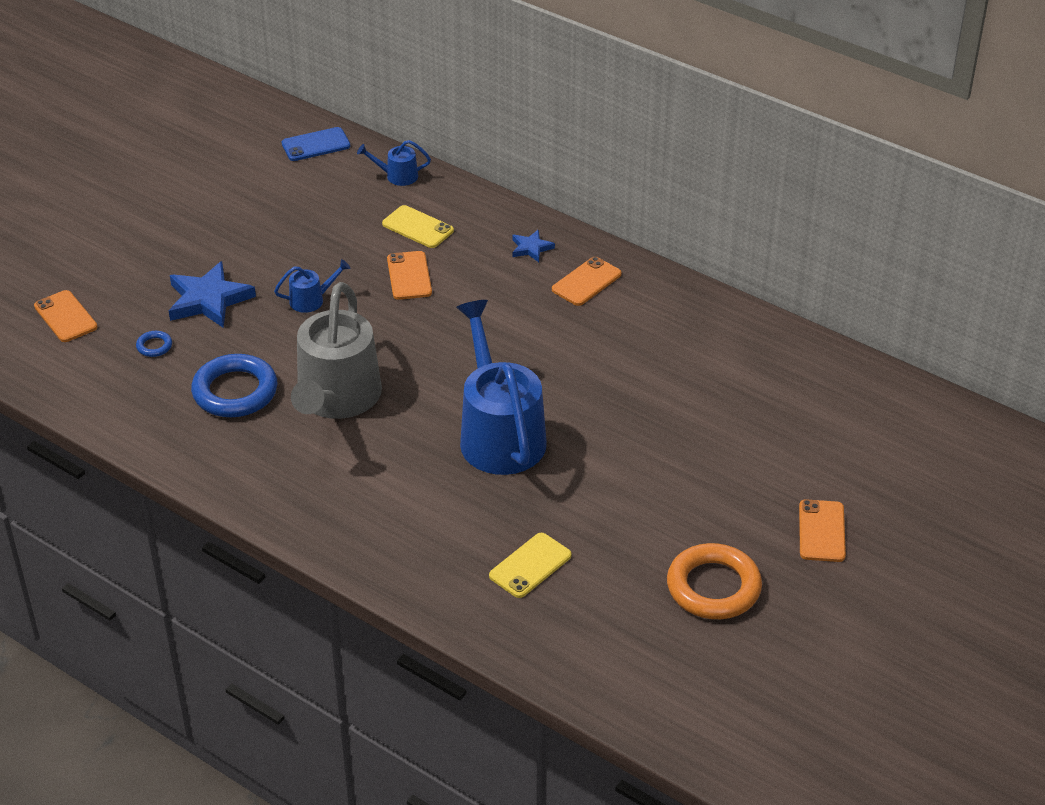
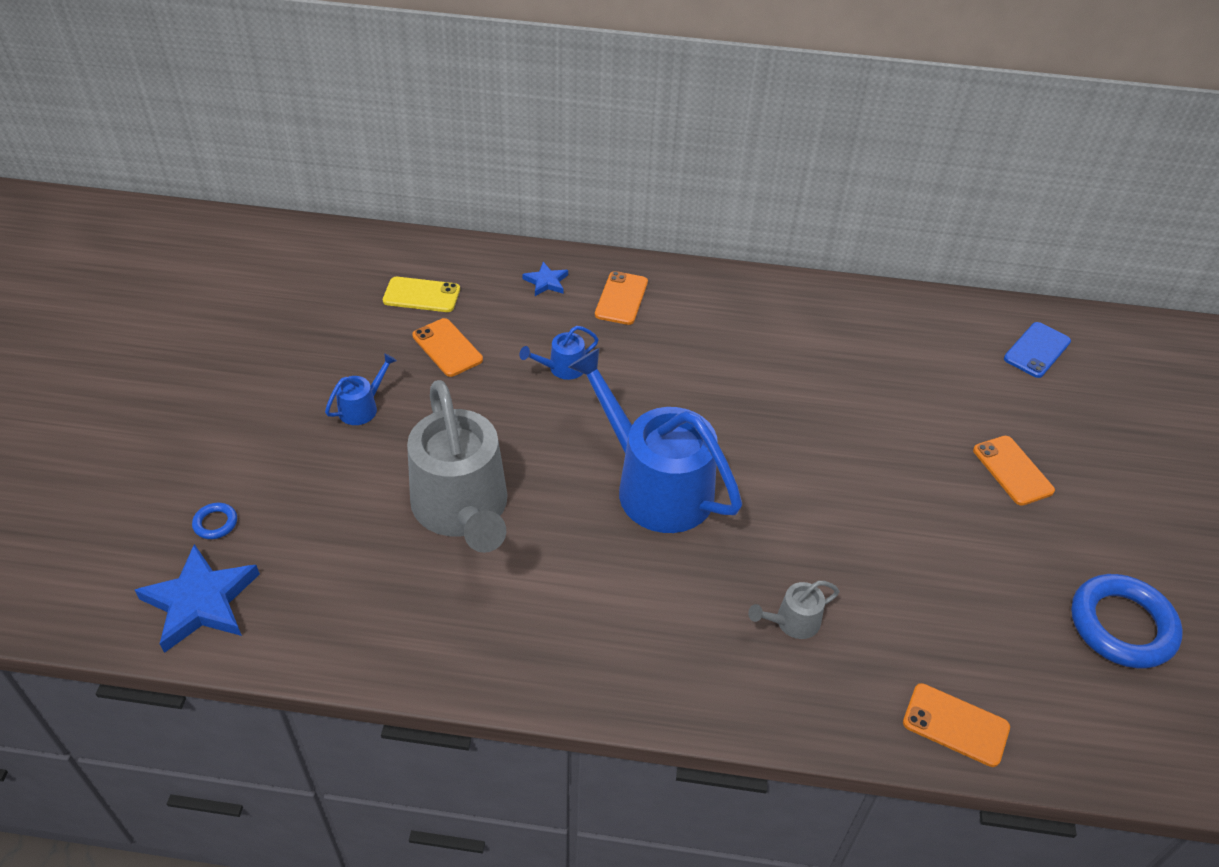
camera: 30 degrees left, 5 degrees up
orange phone [34,290,97,342] -> orange phone moved to [903,683,1010,767]
blue star [169,261,256,328] -> blue star moved to [135,544,260,653]
blue ring [191,354,278,417] -> blue ring moved to [1071,574,1183,668]
blue phone [282,127,350,161] -> blue phone moved to [1004,322,1071,378]
blue watering can [357,140,431,186] -> blue watering can moved to [519,326,599,380]
yellow phone [489,533,571,598] -> grey watering can [748,581,839,639]
orange ring [667,543,762,619] -> none

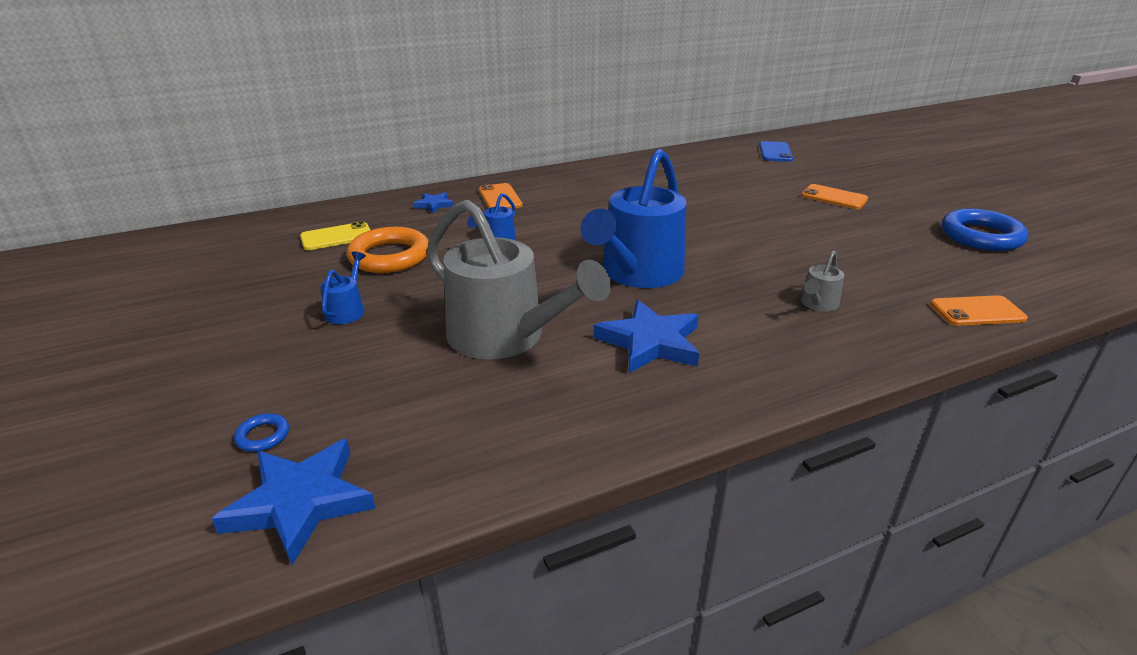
camera: 30 degrees left, 15 degrees down
orange phone [412,318,483,377] -> orange ring [347,227,429,273]
blue watering can [568,348,742,533] -> blue watering can turned 75 degrees counterclockwise [581,149,686,288]
none -> blue star [594,300,699,373]

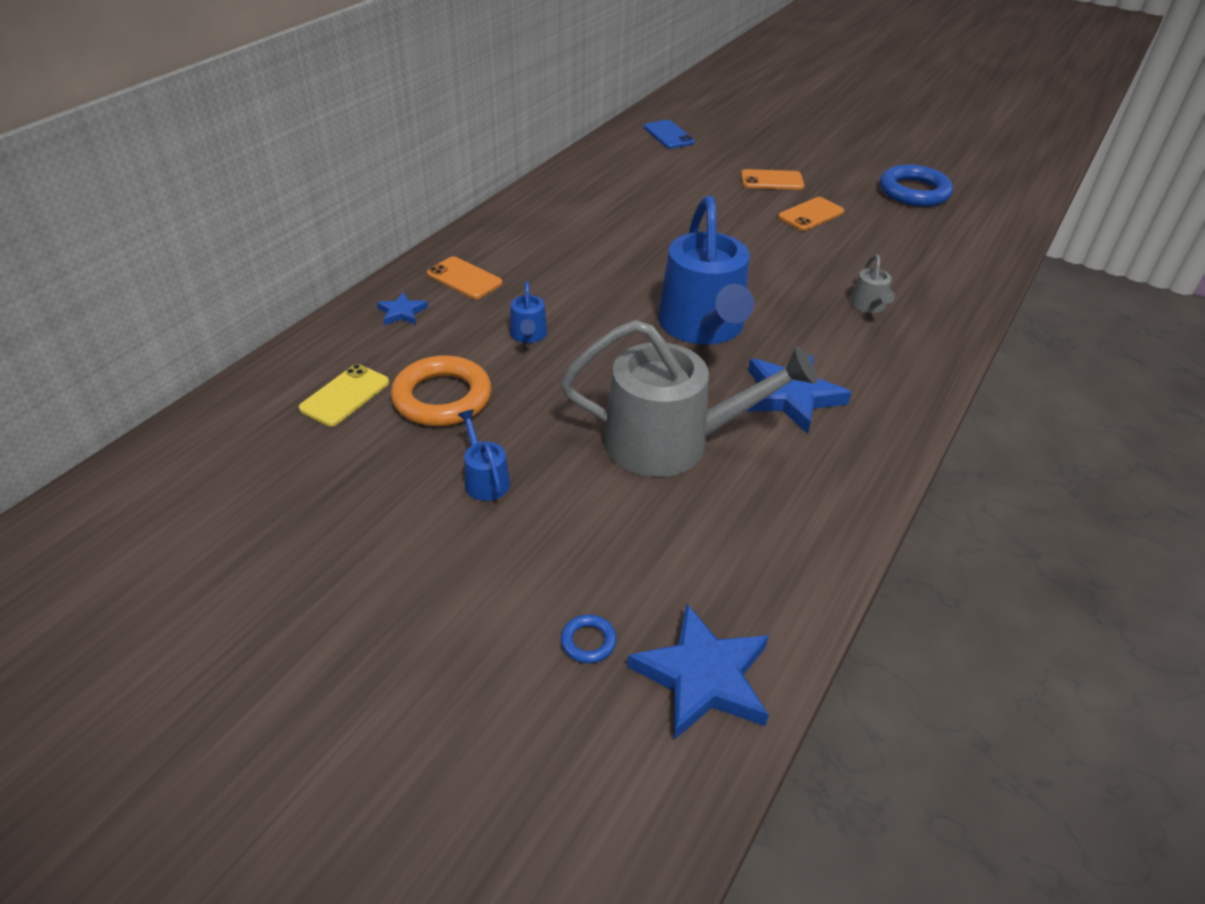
camera: 35 degrees left, 10 degrees up
orange phone [930,295,1028,326] -> orange phone moved to [778,197,844,231]

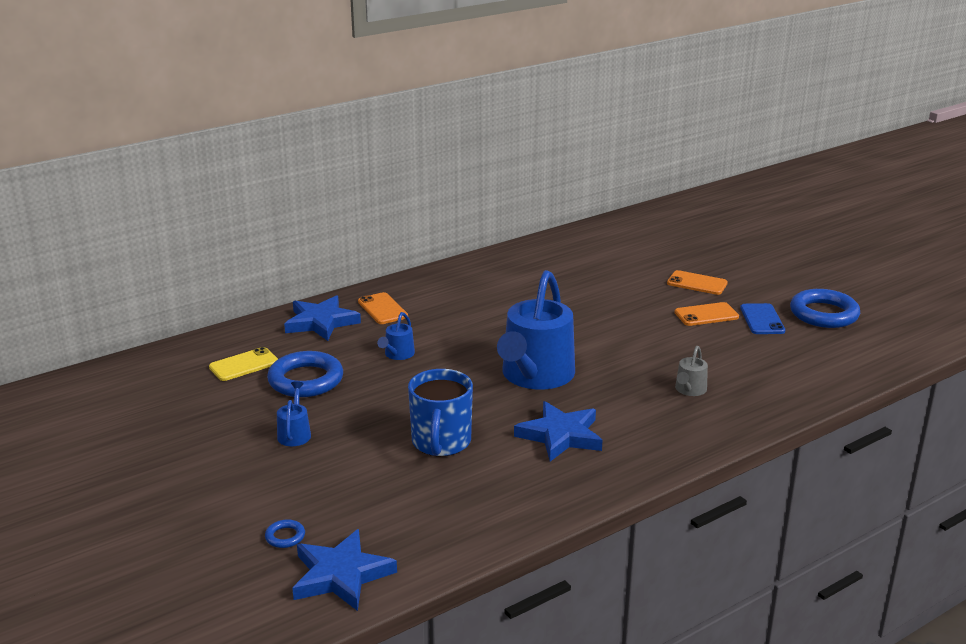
camera: 25 degrees right, 15 degrees down
blue star [377,292,428,325] -> blue star [284,295,361,341], size x1.94
orange ring [391,355,491,426] -> blue ring [267,351,343,397]
grey watering can [561,320,817,477] -> blue mug [408,369,473,456]
blue phone [644,120,695,149] -> blue phone moved to [740,303,785,334]

